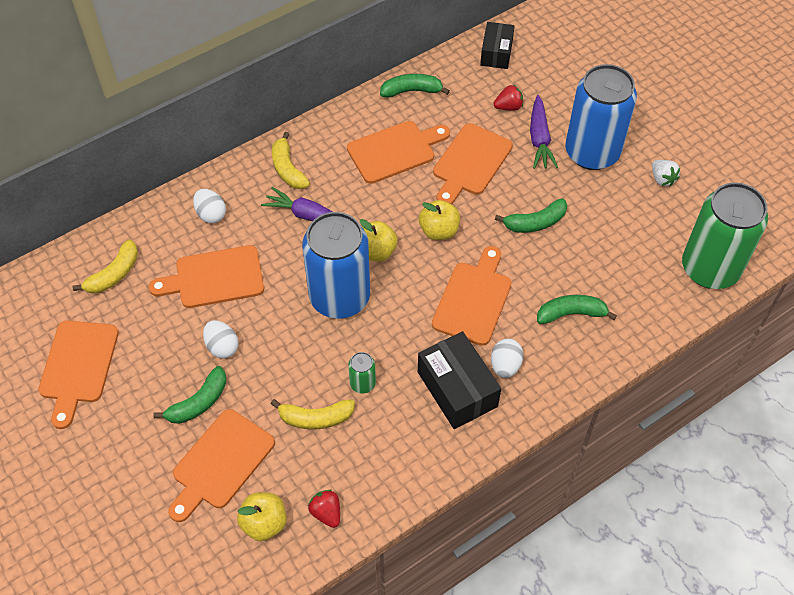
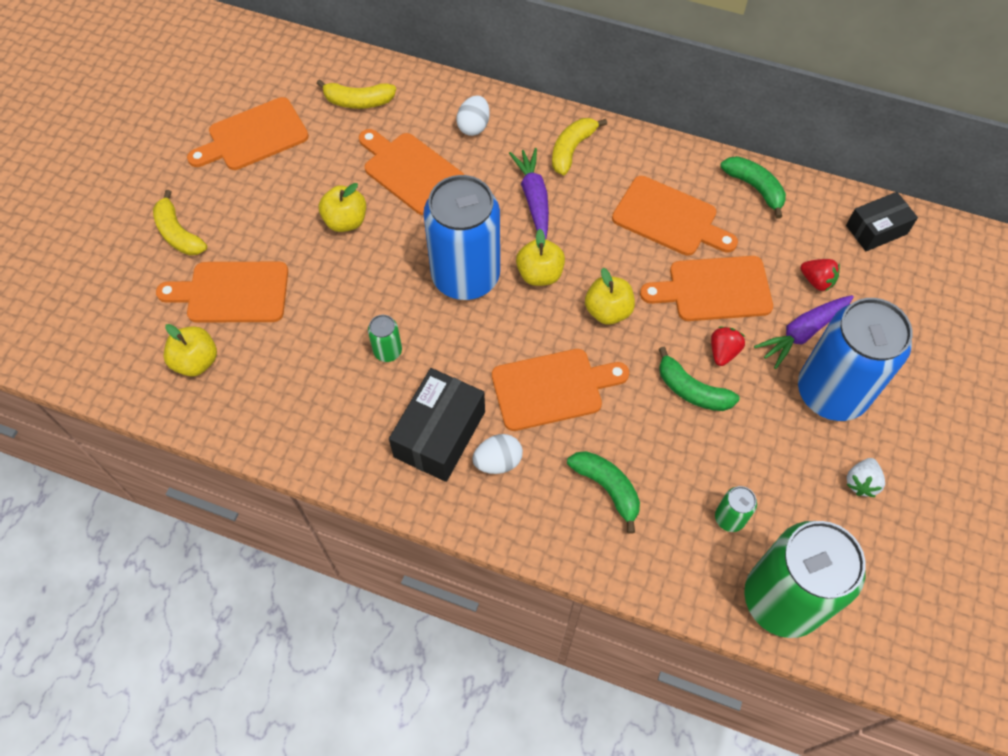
camera: 55 degrees right, 5 degrees up
green banana [153,366,226,424] -> none
white egg [203,320,239,359] -> yellow apple [319,183,366,232]
yellow banana [271,399,355,429] -> yellow banana moved to [153,190,207,255]
red strawberry [308,490,340,528] -> red strawberry moved to [711,327,745,366]
none -> green can [715,486,757,532]

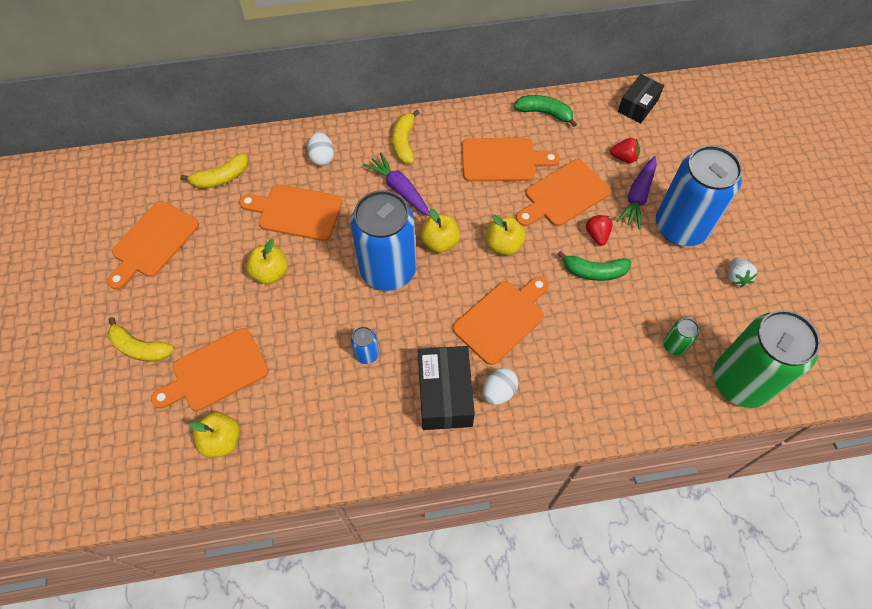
camera: 30 degrees left, 0 degrees up
green can [368,315,402,362] -> blue can [351,327,379,364]
green banana [567,451,640,534] -> none

